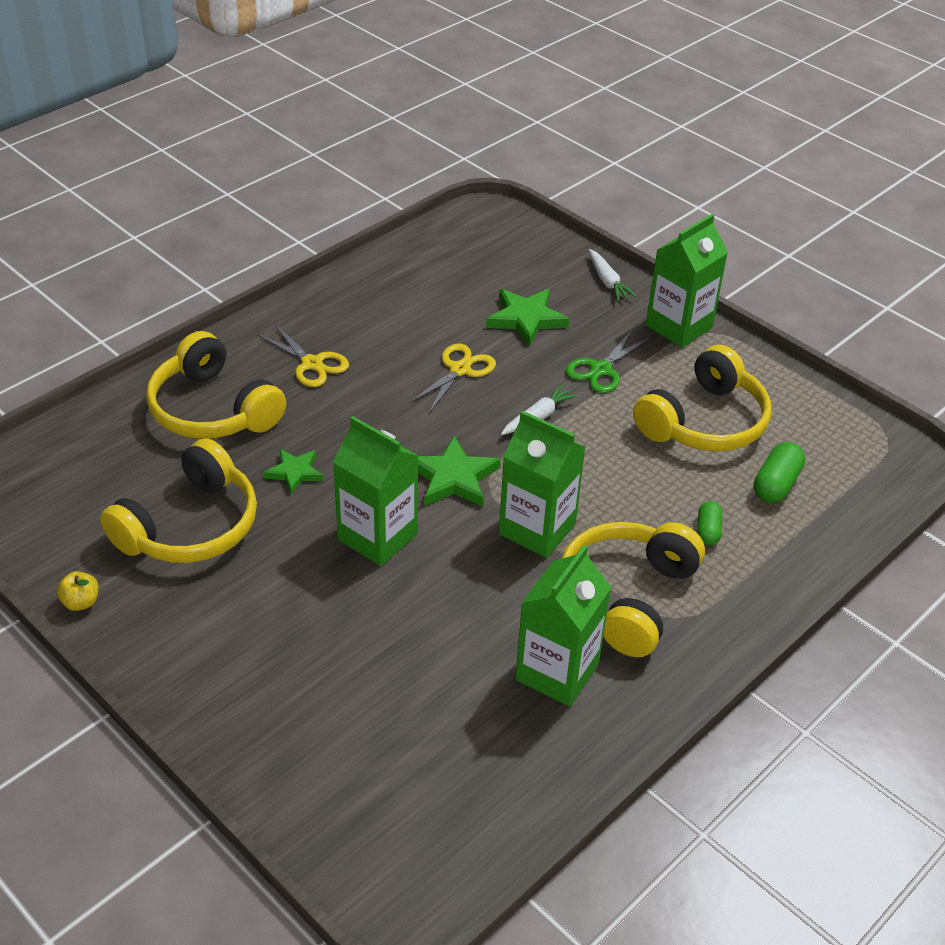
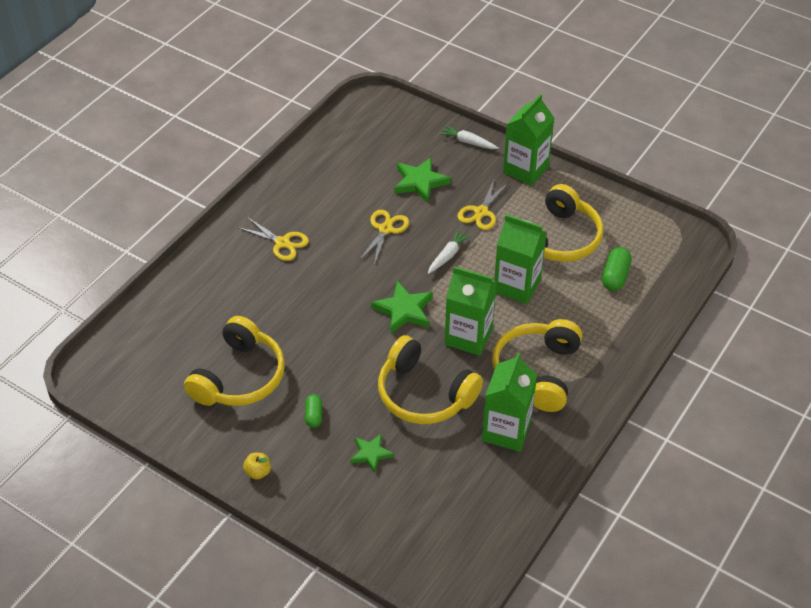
camera: 10 degrees left, 5 degrees up
yellow apple [57,571,99,611] -> yellow apple moved to [243,453,271,479]
yellow headphones [146,331,286,439] -> yellow headphones moved to [378,335,483,424]
green star [263,449,324,494] -> green star moved to [350,433,394,473]
green carton [333,416,418,566] -> green carton moved to [494,214,547,304]
green scissors [566,330,651,393] -> yellow scissors [457,178,509,230]
white carrot [588,249,636,301] -> white carrot turned 150 degrees clockwise [439,125,499,149]
green capsule [697,501,722,546] -> green capsule moved to [305,394,322,428]

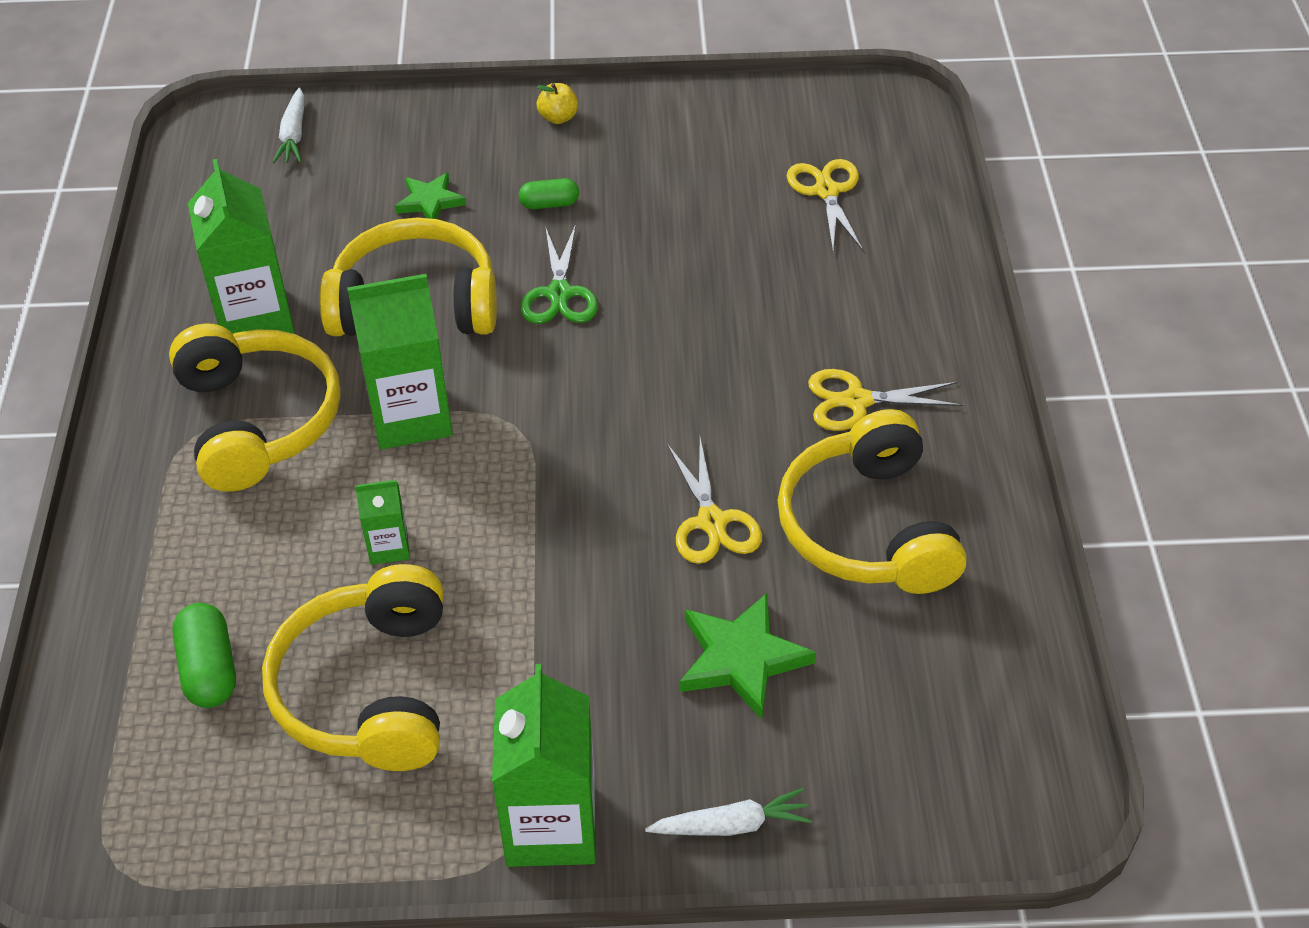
camera: 145 degrees right, 0 degrees up
yellow headphones [184,316,285,406] -> yellow headphones moved to [777,409,967,594]
green capsule [305,394,322,428] -> green capsule turned 60 degrees counterclockwise [519,178,579,209]
green star [371,281,433,334] -> none
white carrot [428,229,471,274] -> white carrot moved to [273,87,304,163]
yellow scissors [457,178,509,230] -> yellow scissors moved to [787,159,863,251]
green carton [494,214,547,304] -> green carton [355,480,410,565], size x0.50
none -> green scissors [521,224,598,324]

